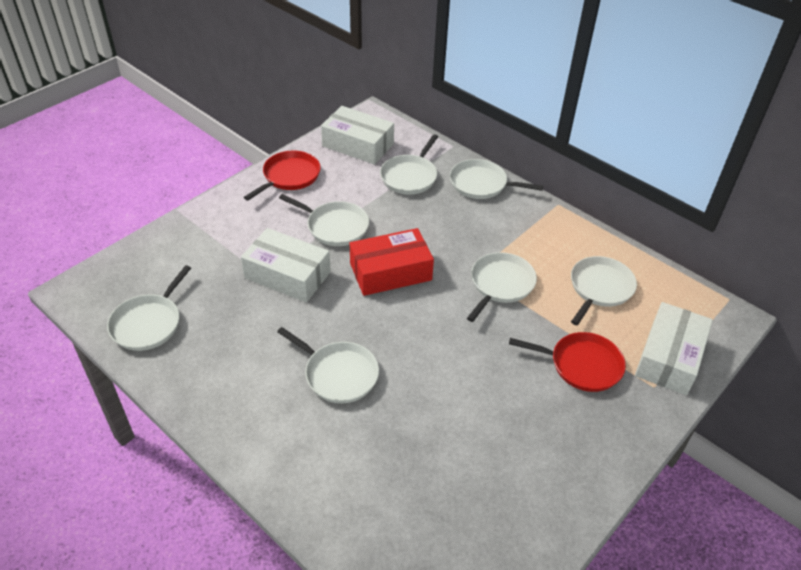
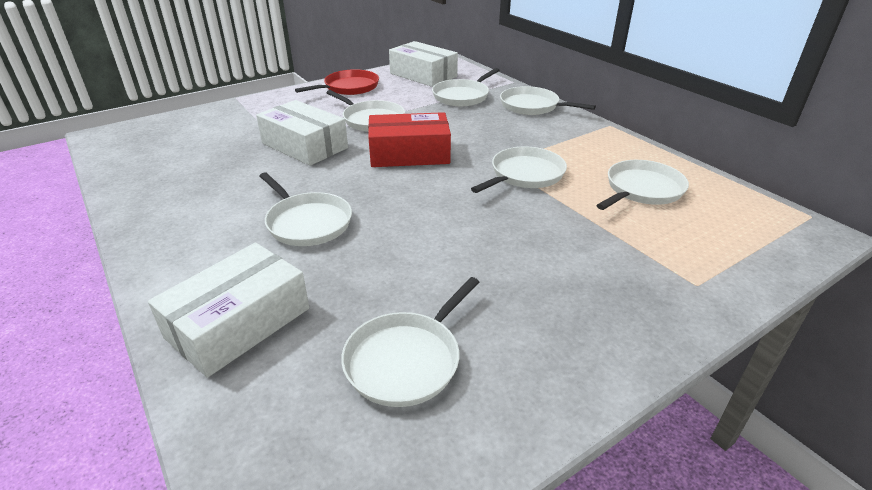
camera: 15 degrees right, 10 degrees down
white pan [107,265,191,351] -> white pan moved to [341,277,480,407]
red pan [509,332,626,392] -> none
white box [635,302,713,395] -> white box moved to [148,243,309,378]

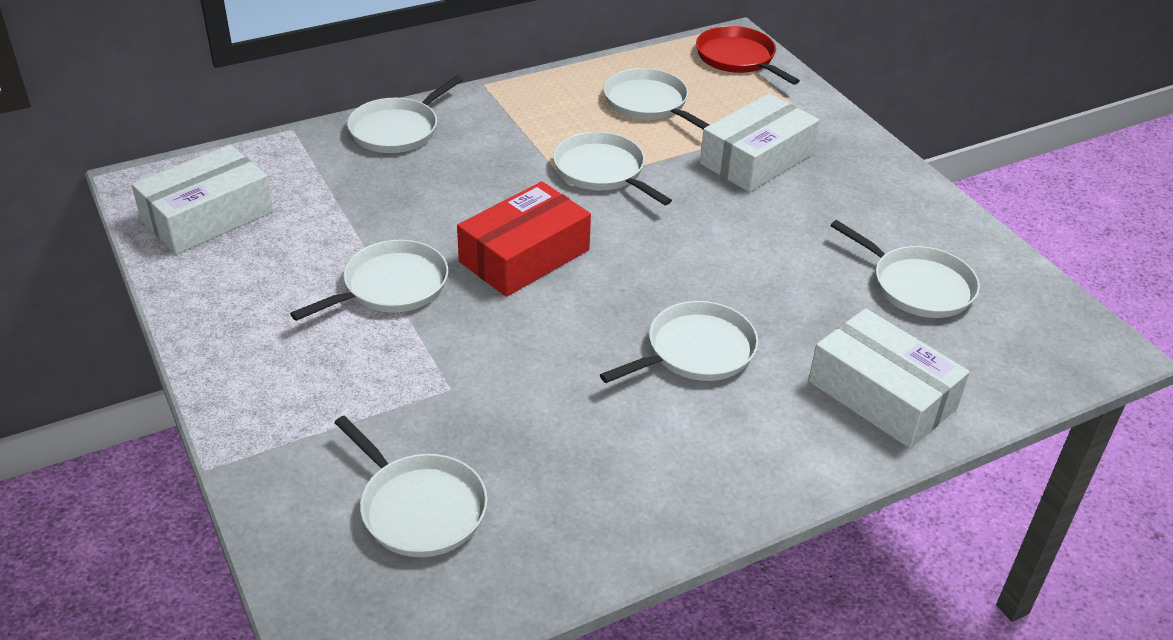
camera: 85 degrees left, 5 degrees up
white box [256,100,348,166] -> white box moved to [700,94,819,192]
red pan [295,69,379,95] -> red pan moved to [696,26,800,85]
red box [368,112,451,167] -> red box turned 45 degrees clockwise [457,182,591,297]
white pan [432,68,500,106] -> white pan moved to [335,416,488,557]

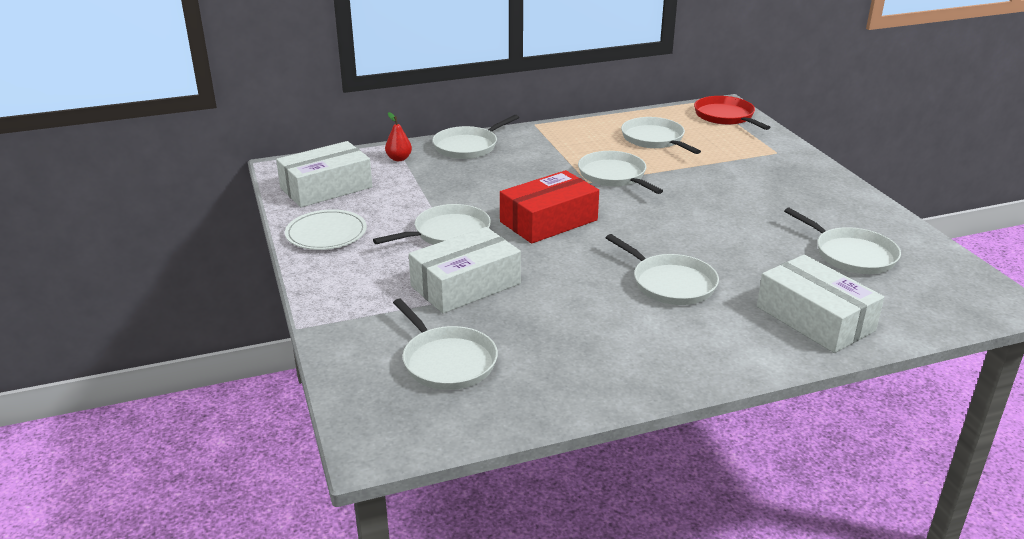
camera: 10 degrees right, 10 degrees down
white pan [600,301,758,383] -> white pan turned 75 degrees clockwise [606,234,719,305]
white box [700,94,819,192] -> white box moved to [409,227,521,313]
none -> white plate [285,209,367,250]
none -> red pear [385,112,412,161]

